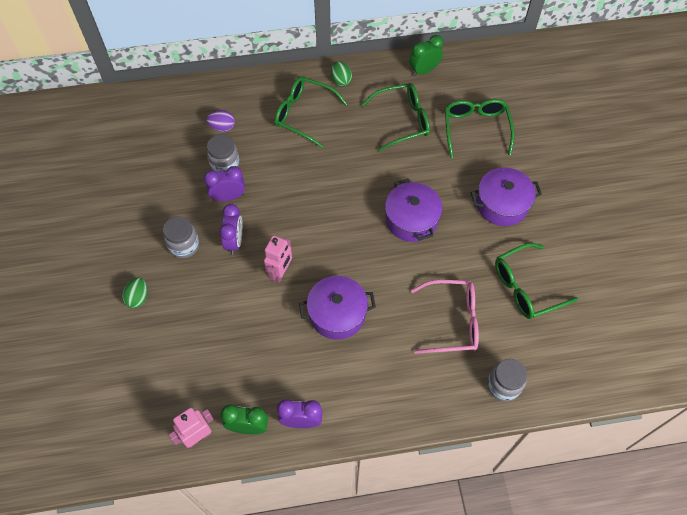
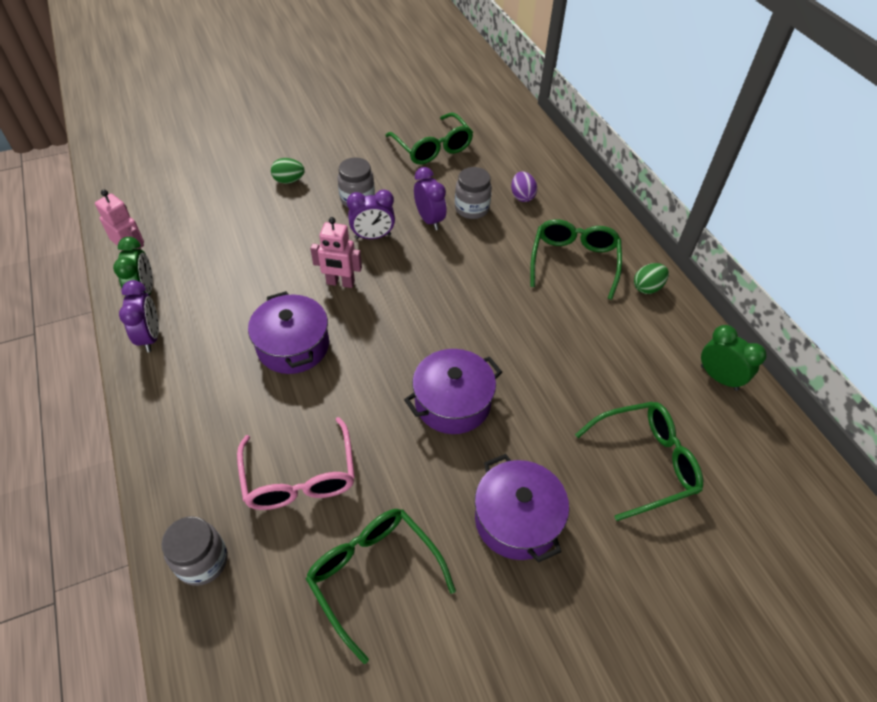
camera: 75 degrees right, 10 degrees down
green glasses [361,83,430,151] -> green glasses moved to [385,113,473,165]

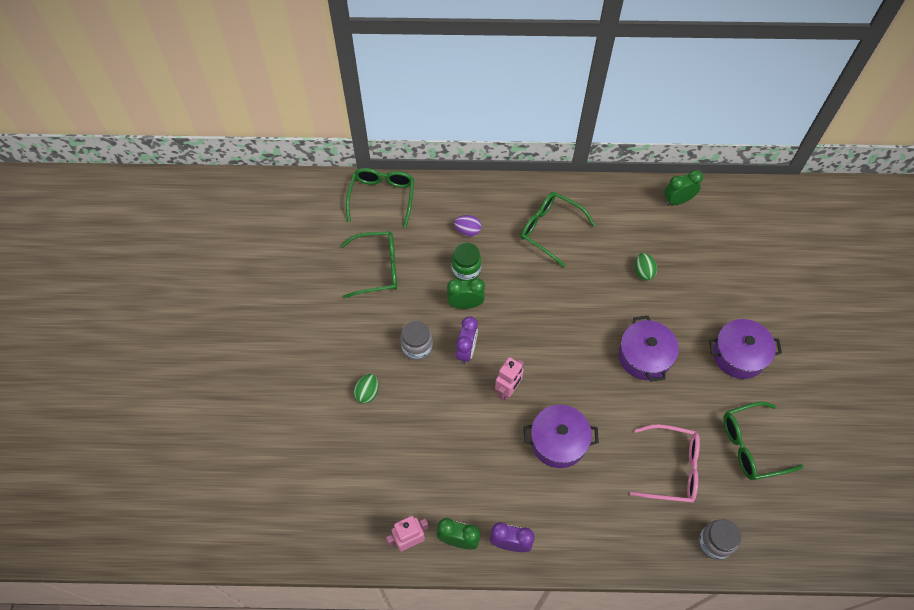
camera: 65 degrees left, 10 degrees up
purple clock [414,167,446,230] -> green clock [447,278,485,309]
grey jar [455,167,492,219] -> green jar [451,243,481,281]
green glasses [575,402,703,521] -> green glasses moved to [346,168,414,228]
green egg [634,263,669,294] -> green egg moved to [635,253,657,280]

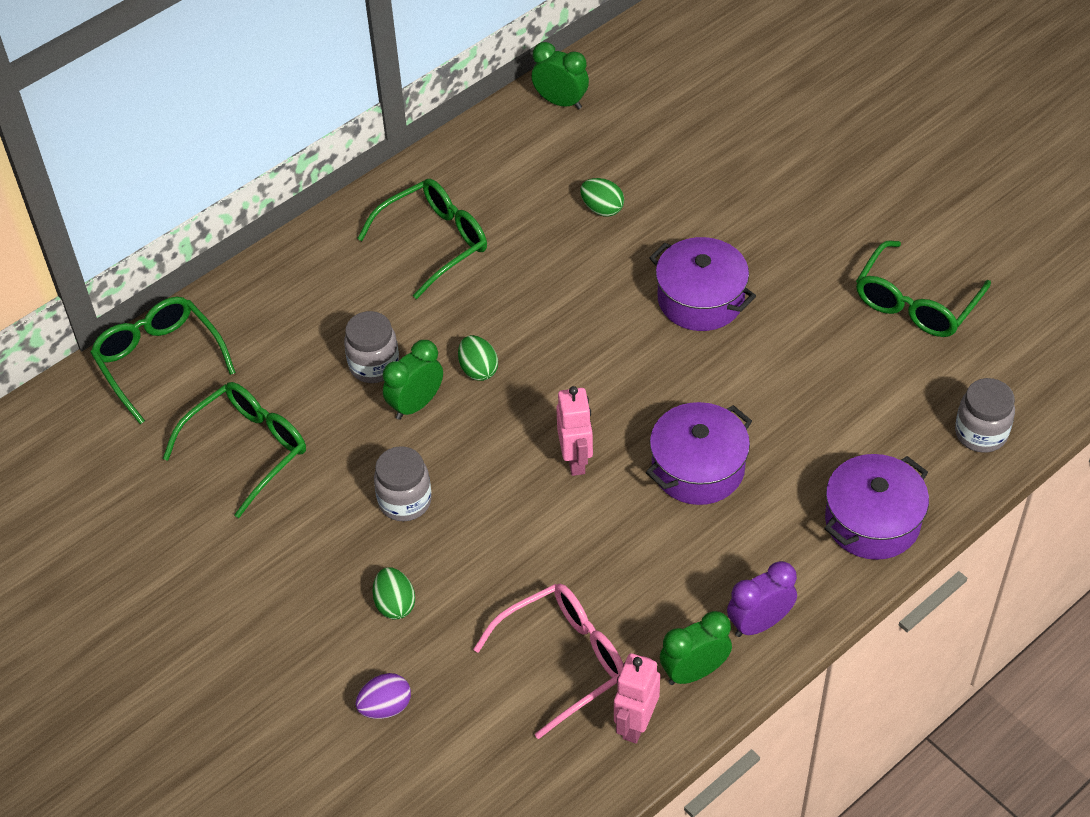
camera: 40 degrees left, 10 degrees down
green jar [451,243,481,281] -> grey jar [344,311,399,383]
purple egg [454,215,482,236] -> purple egg moved to [355,673,411,719]
purple clock [456,317,478,364] -> none
green glasses [521,192,595,267] -> green glasses turned 150 degrees clockwise [357,179,487,299]
pink glasses [630,424,700,503] -> pink glasses moved to [473,583,623,739]
green clock [664,170,703,205] -> green clock turned 90 degrees clockwise [532,42,589,109]
purple pot [709,319,782,379] -> purple pot moved to [824,454,929,560]
none -> green egg [458,335,498,381]

